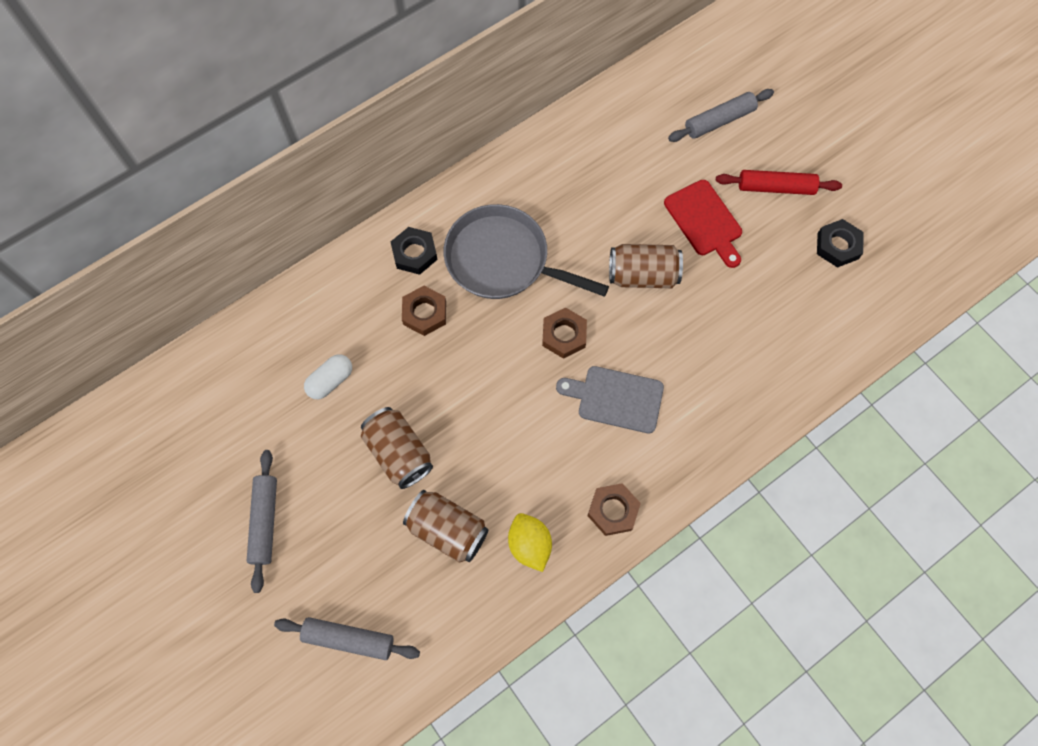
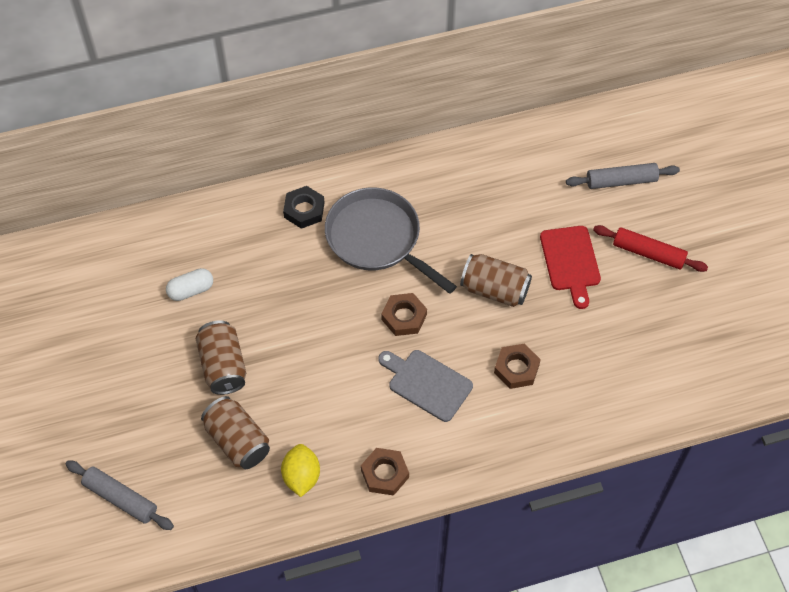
camera: 20 degrees right, 10 degrees down
grey rolling pin [247,450,277,593] -> none
brown nut [402,286,446,336] -> brown nut moved to [494,344,541,389]
black nut [817,219,864,268] -> none

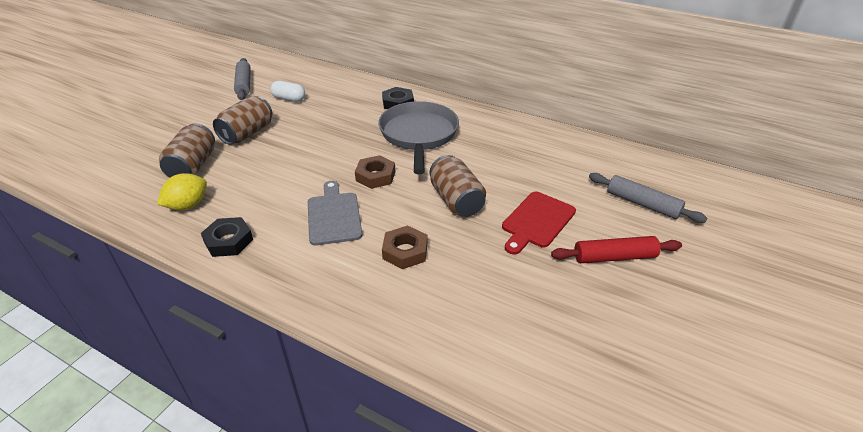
camera: 45 degrees right, 20 degrees down
grey rolling pin [65,460,174,530] -> grey rolling pin moved to [234,58,251,100]
brown nut [361,448,409,496] -> black nut [201,217,253,257]
red rolling pin [593,225,708,272] -> red rolling pin turned 75 degrees counterclockwise [551,236,682,263]

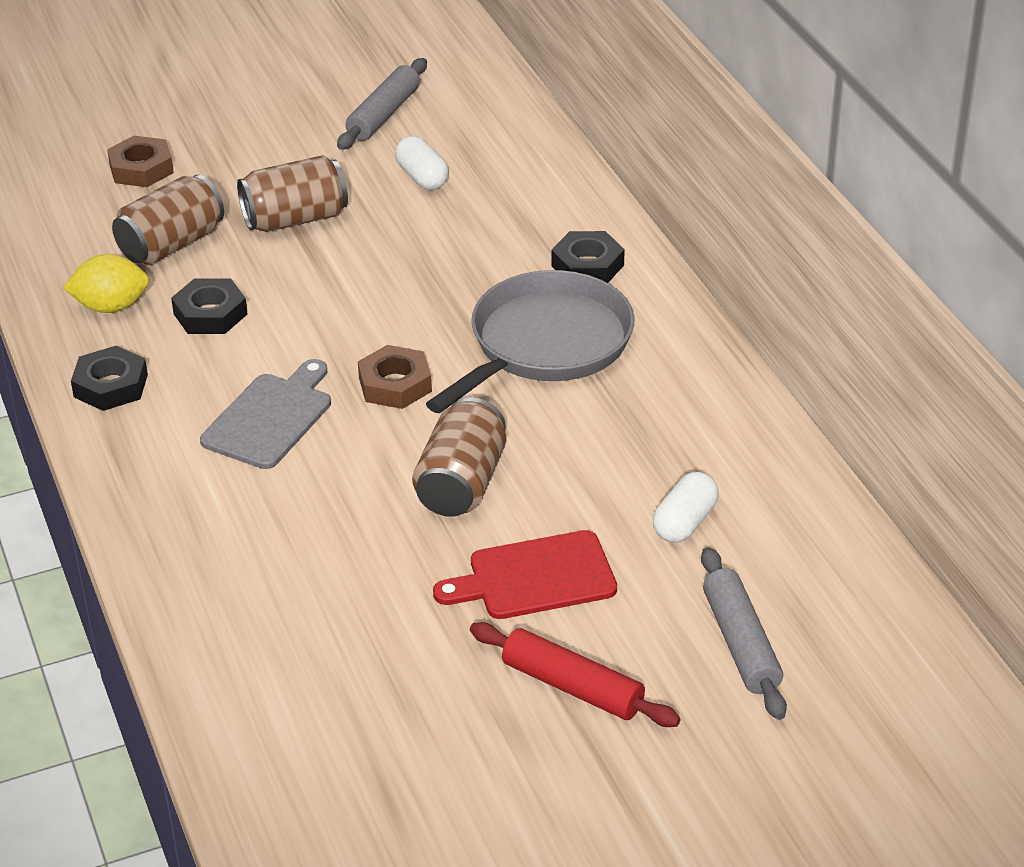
camera: 40 degrees right, 0 degrees up
brown nut [382,225,427,269] -> brown nut moved to [107,136,174,187]
none -> black nut [171,279,248,334]
none -> white capsule [653,472,718,543]

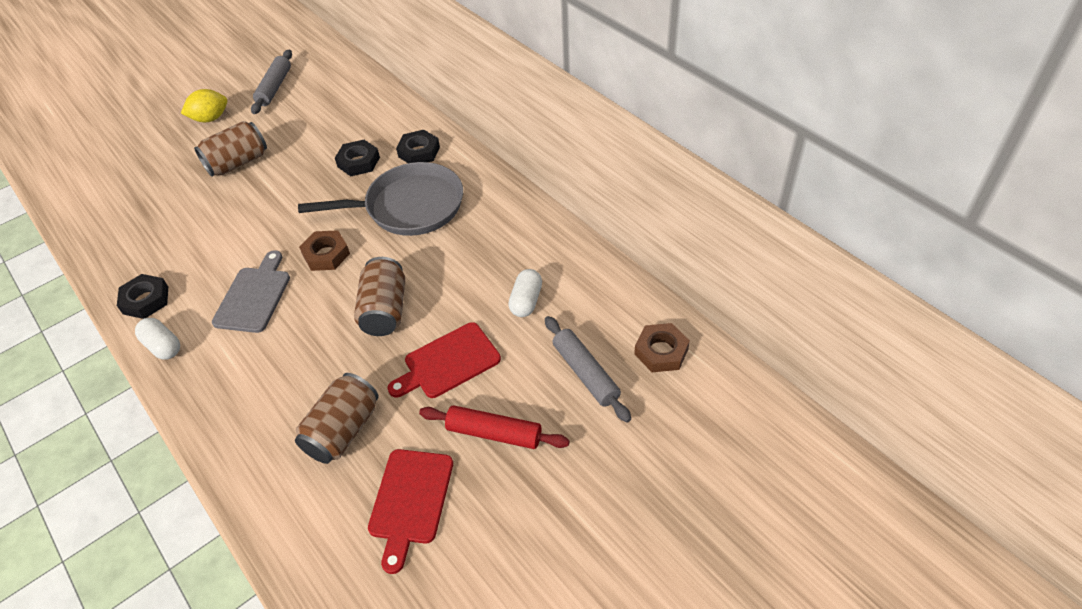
camera: 15 degrees left, 10 degrees up
yellow lemon [63,254,149,313] -> yellow lemon moved to [181,89,227,122]
brown nut [107,136,174,187] -> brown nut moved to [634,323,690,372]
brown can [112,175,224,265] -> brown can moved to [295,373,379,464]
black nut [171,279,248,334] -> black nut moved to [335,140,380,176]
white capsule [395,136,449,190] -> white capsule moved to [135,318,180,360]
grey pan [426,270,634,413] -> grey pan turned 60 degrees clockwise [298,162,463,236]
none -> red cutting board [368,449,453,574]

